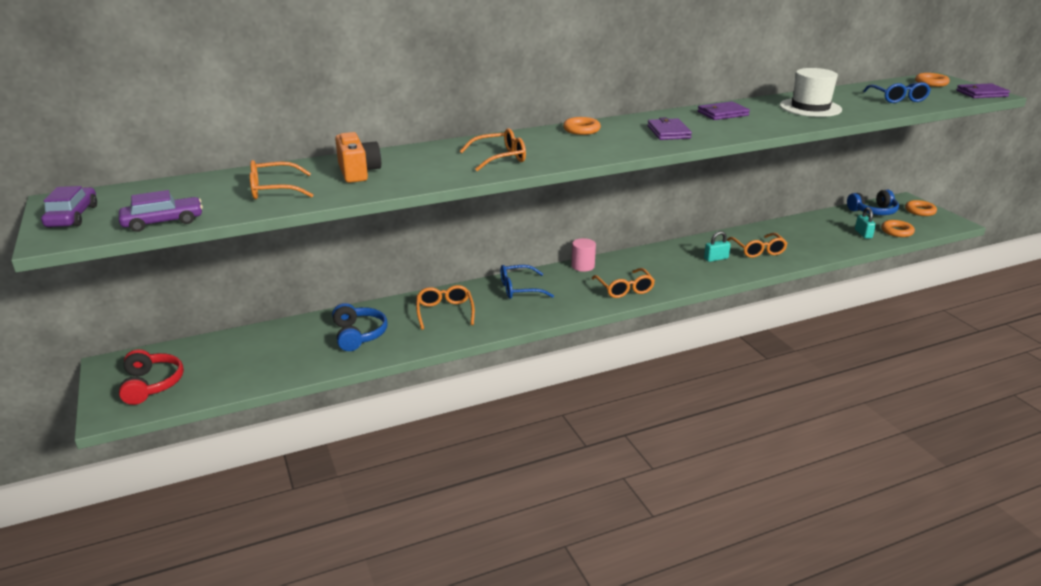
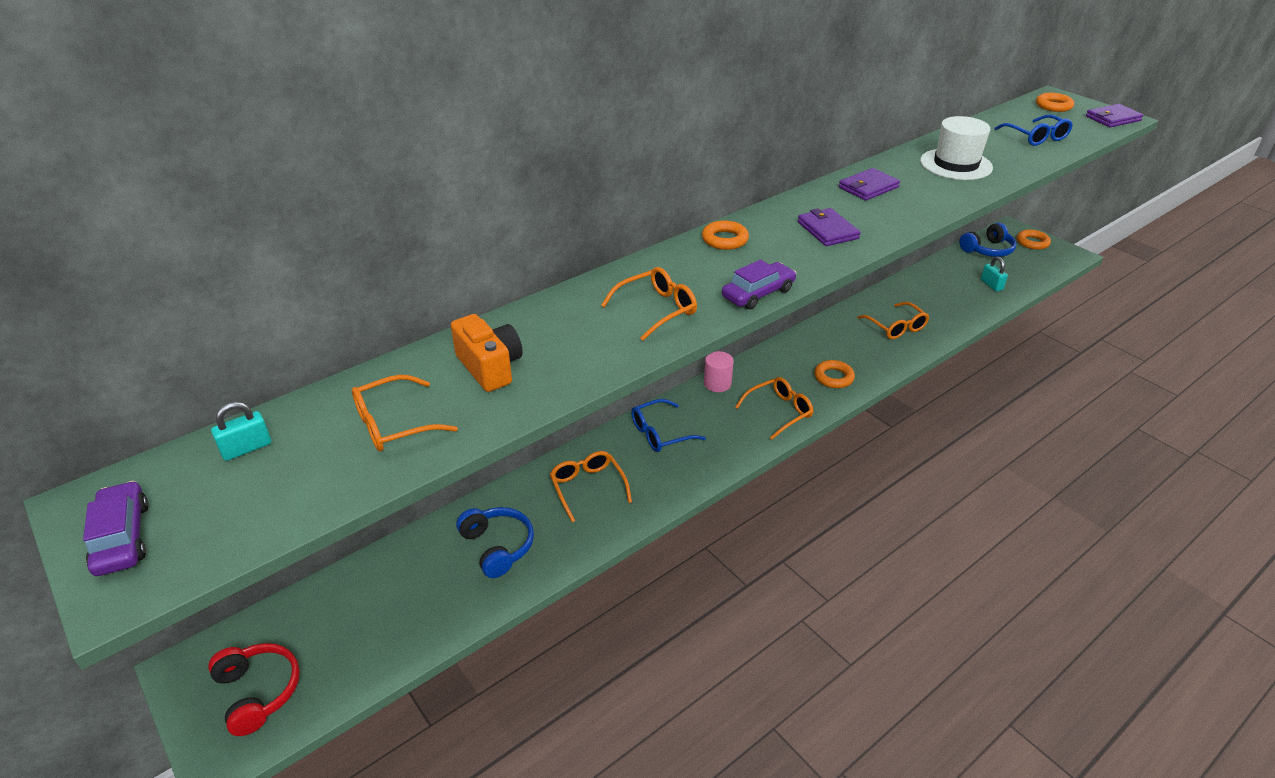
camera: 15 degrees left, 10 degrees up
purple car [119,190,203,232] -> purple car moved to [722,259,797,309]
orange glasses [591,268,655,298] -> orange glasses turned 90 degrees counterclockwise [735,377,814,440]
turquoise padlock [704,231,731,262] -> turquoise padlock moved to [211,402,271,461]
orange ring [881,220,915,237] -> orange ring moved to [814,360,855,388]

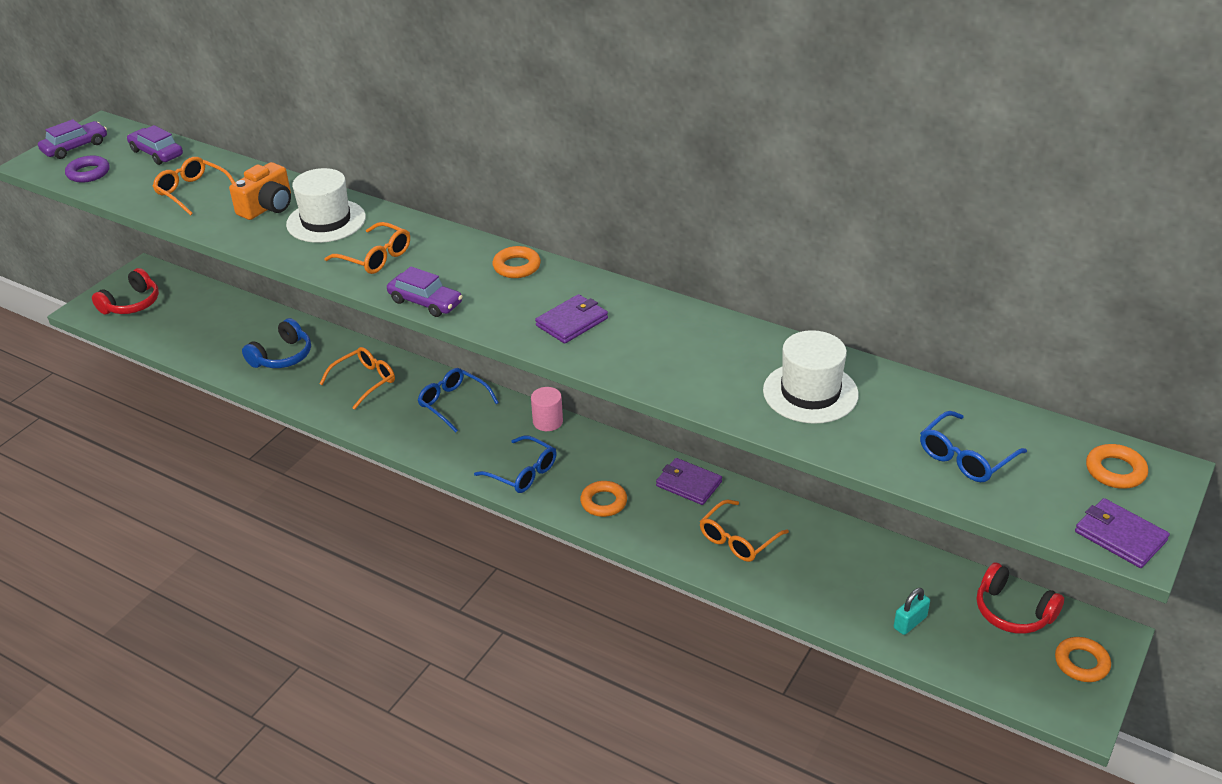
camera: 70 degrees right, 0 degrees up
turquoise padlock [211,402,271,461] -> purple car [127,125,183,165]
orange glasses [735,377,814,440] -> blue glasses [474,436,557,493]
purple wallet [839,168,900,201] -> purple wallet moved to [656,458,722,505]
blue headphones [959,223,1016,257] -> red headphones [977,562,1064,634]
none -> purple ring [65,155,110,183]
none -> white hat [286,168,366,243]

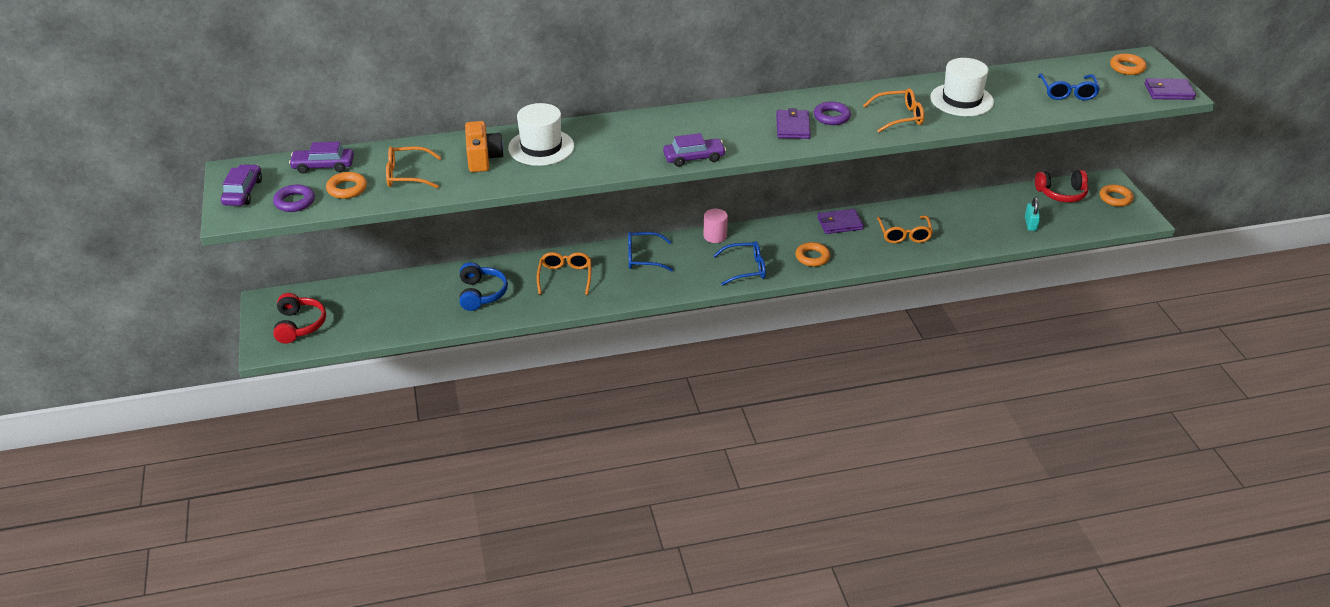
camera: 45 degrees left, 0 degrees up
orange glasses [324,222,410,274] -> orange glasses moved to [863,88,924,133]
orange ring [492,246,541,278] -> orange ring moved to [326,172,367,199]
none -> purple ring [814,102,851,125]

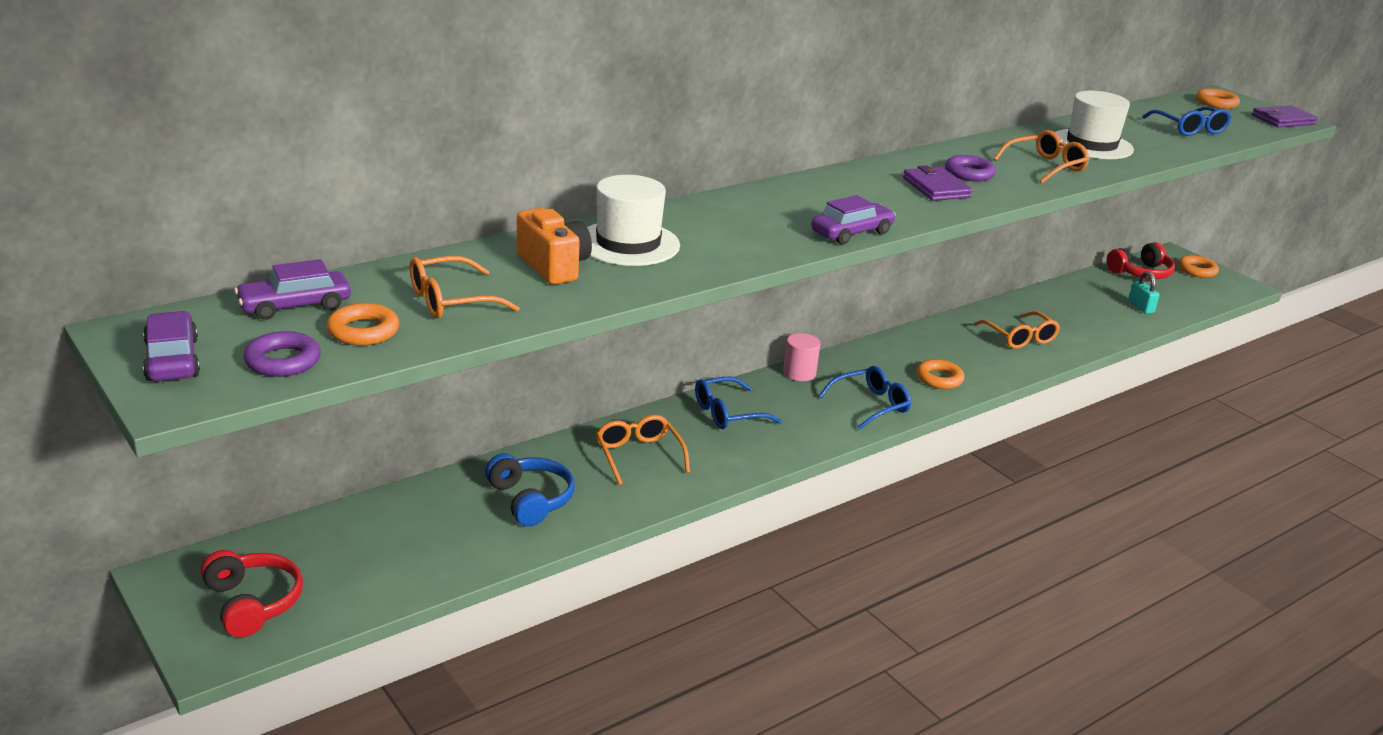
camera: 25 degrees left, 10 degrees down
purple wallet [817,209,864,234] -> none

